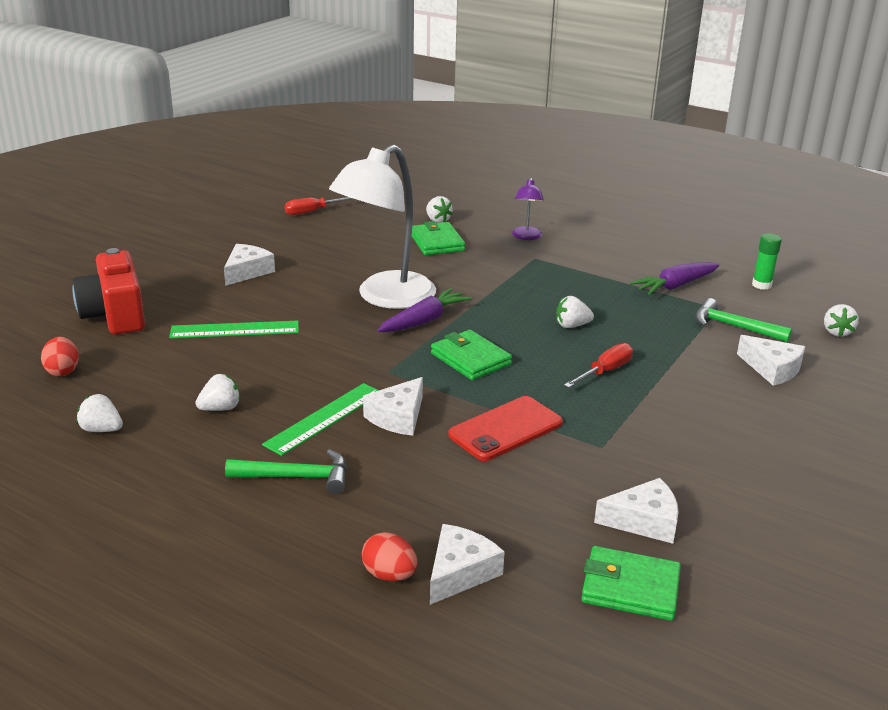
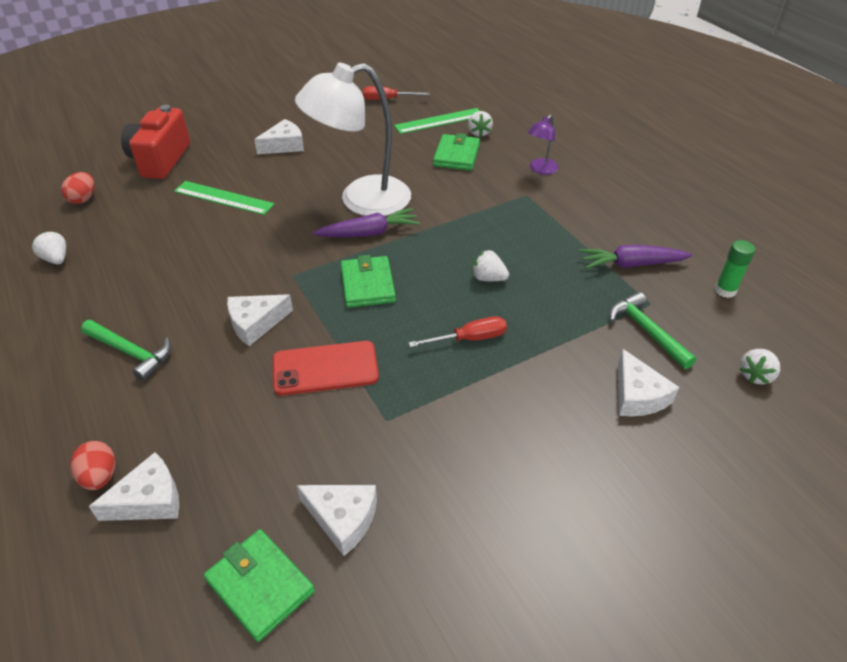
camera: 30 degrees right, 15 degrees up
white strawberry [195,374,240,411] -> none
green ruler [262,383,379,456] -> green ruler moved to [394,108,480,134]

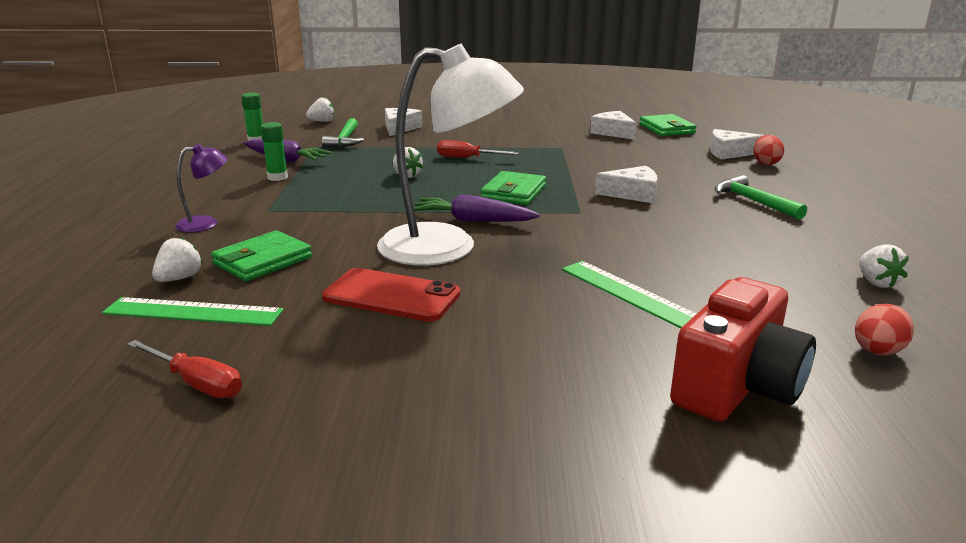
camera: 150 degrees left, 20 degrees down
white cheese [254,119,304,154] -> none
red phone [273,341,379,396] -> red phone moved to [322,268,461,322]
none -> green glue stick [261,122,288,181]

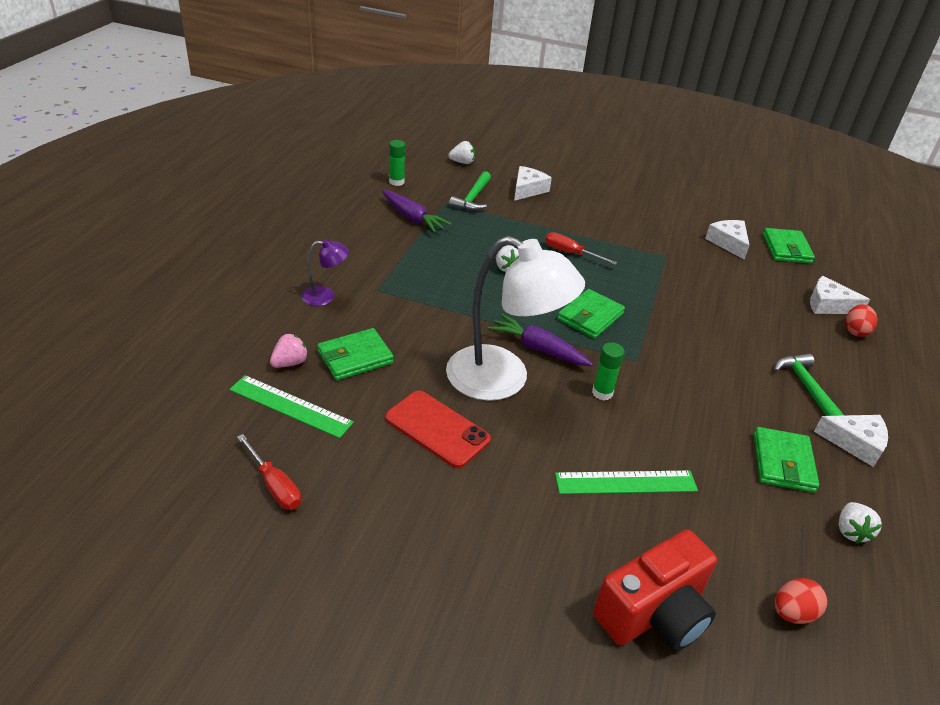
camera: 15 degrees right, 15 degrees up
white strawberry [152,237,203,282] -> pink strawberry [270,334,308,368]
green glue stick [261,122,288,181] -> green glue stick moved to [592,342,625,400]
green ruler [562,261,696,328] -> green ruler turned 75 degrees counterclockwise [555,470,698,494]
white cheese [595,166,657,203] -> white cheese moved to [814,415,888,467]
none -> green wallet [754,427,819,493]

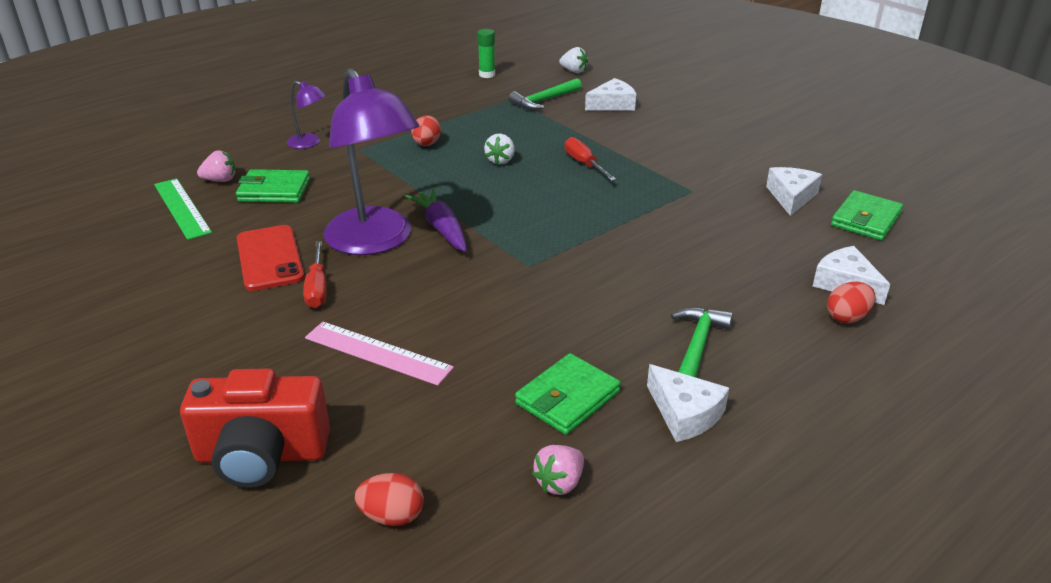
camera: 35 degrees right, 5 degrees down
red screwdriver [237,434,301,510] -> red screwdriver moved to [303,241,327,308]
purple carrot [382,190,452,233] -> none
white lamp [446,236,585,401] -> purple lamp [324,68,420,255]
green ruler [555,470,698,494] -> pink ruler [305,322,454,386]
green wallet [558,289,625,339] -> none
green glue stick [592,342,625,400] -> none
white strawberry [839,502,882,544] -> pink strawberry [532,445,584,495]
none -> red egg [411,115,441,146]

